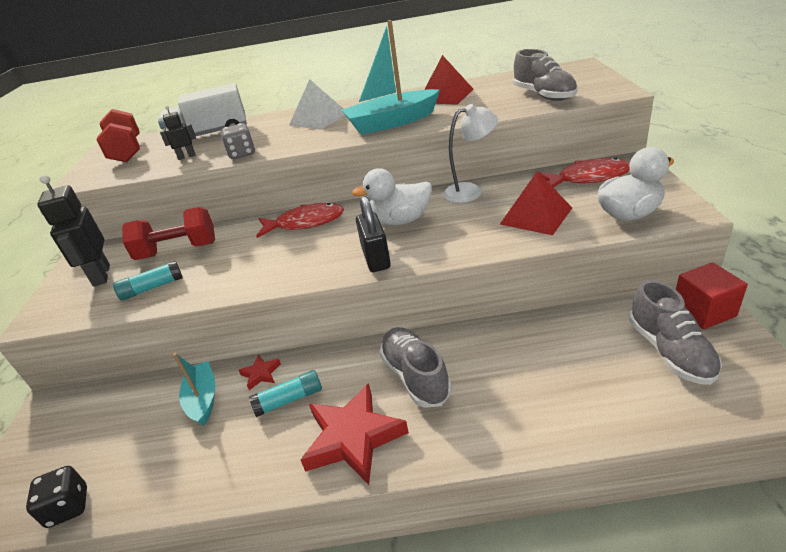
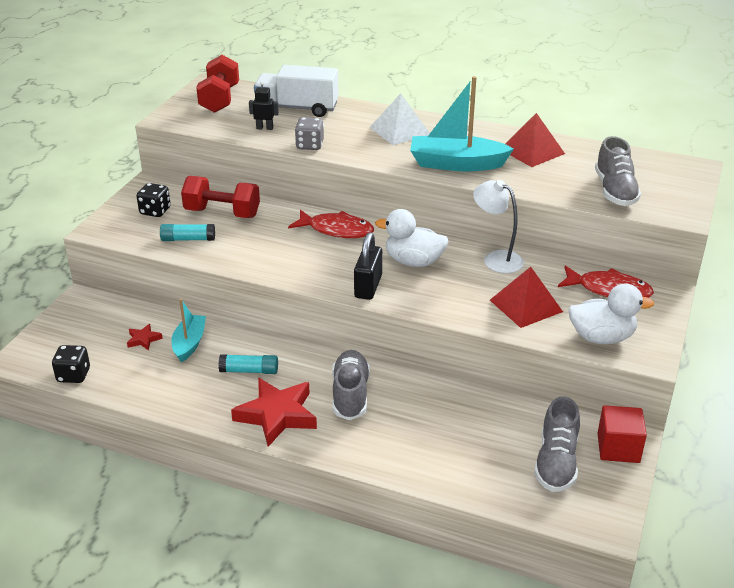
camera: 20 degrees right, 0 degrees up
black robot [37,175,110,287] -> black dice [137,183,171,217]
red star [239,355,281,390] -> red star moved to [127,324,163,351]
white lamp [443,104,498,203] -> white lamp turned 150 degrees counterclockwise [473,180,524,273]

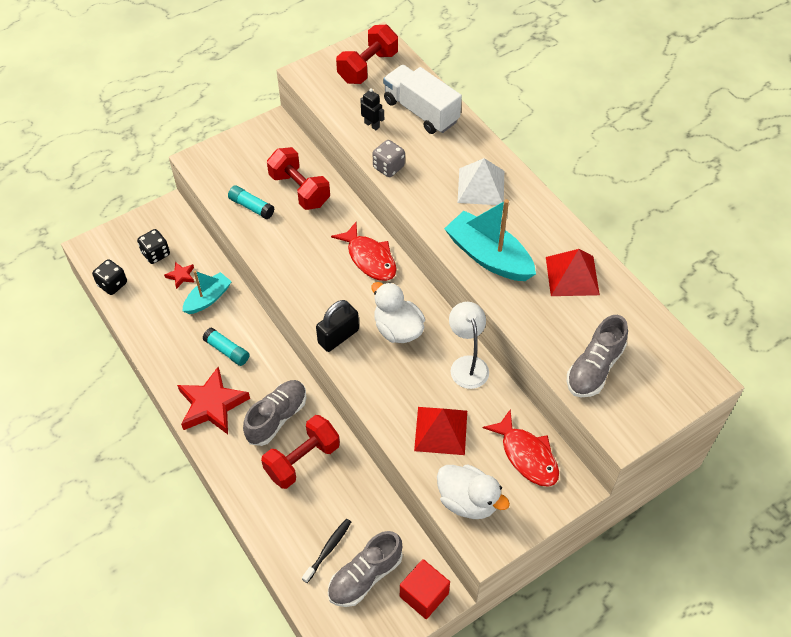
camera: 35 degrees right, 20 degrees up
black dice [137,183,171,217] -> black dice moved to [137,229,170,264]
none -> red dumbbell [261,415,340,489]
none -> black toothbrush [302,519,351,583]

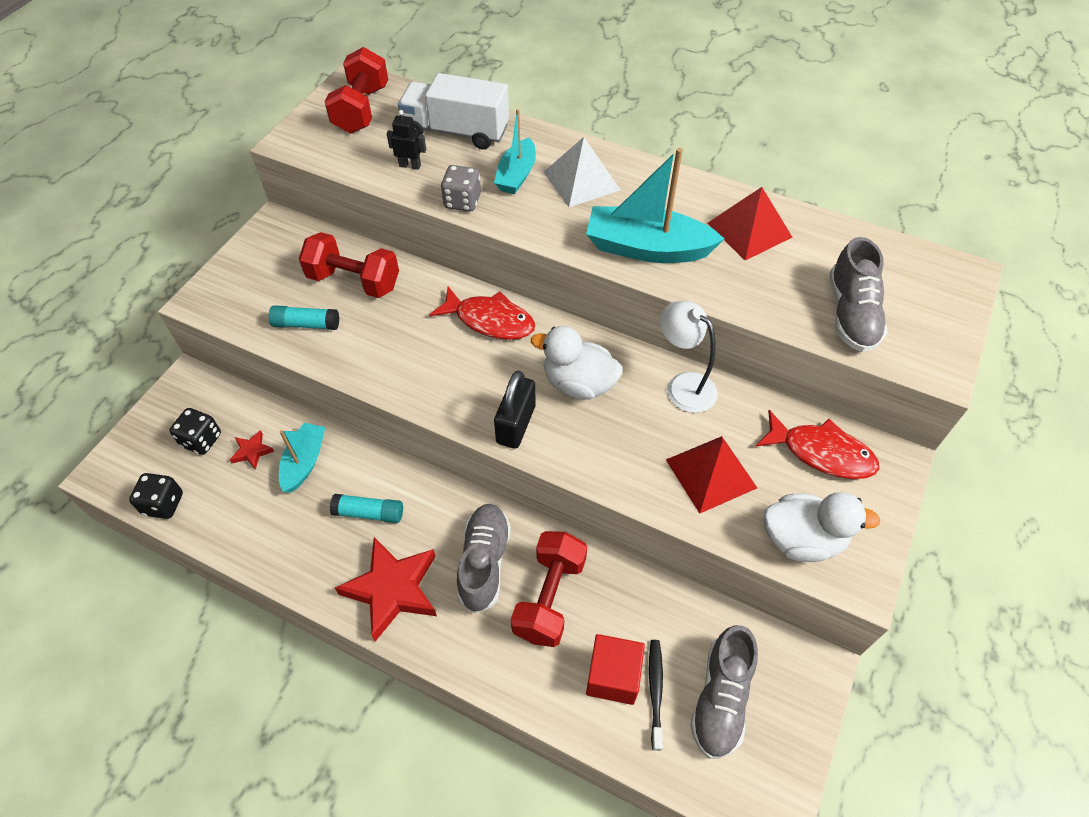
camera: 30 degrees left, 0 degrees up
red cube [400,559,450,619] -> red cube moved to [586,634,645,705]
none -> turquoise boat [494,109,536,194]

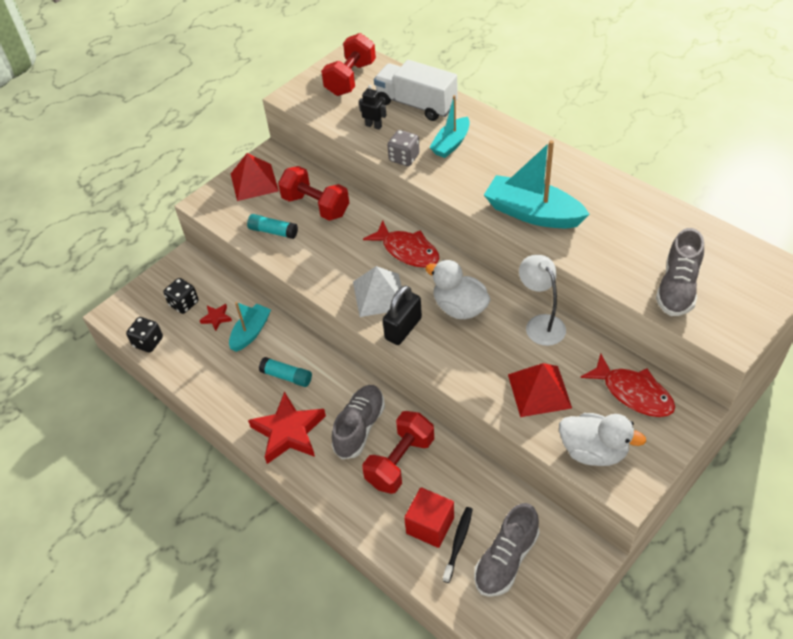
camera: 20 degrees right, 5 degrees down
white pyramid [544,137,620,207] -> white pyramid moved to [353,266,402,317]
red pyramid [707,187,793,260] -> red pyramid moved to [231,153,279,201]

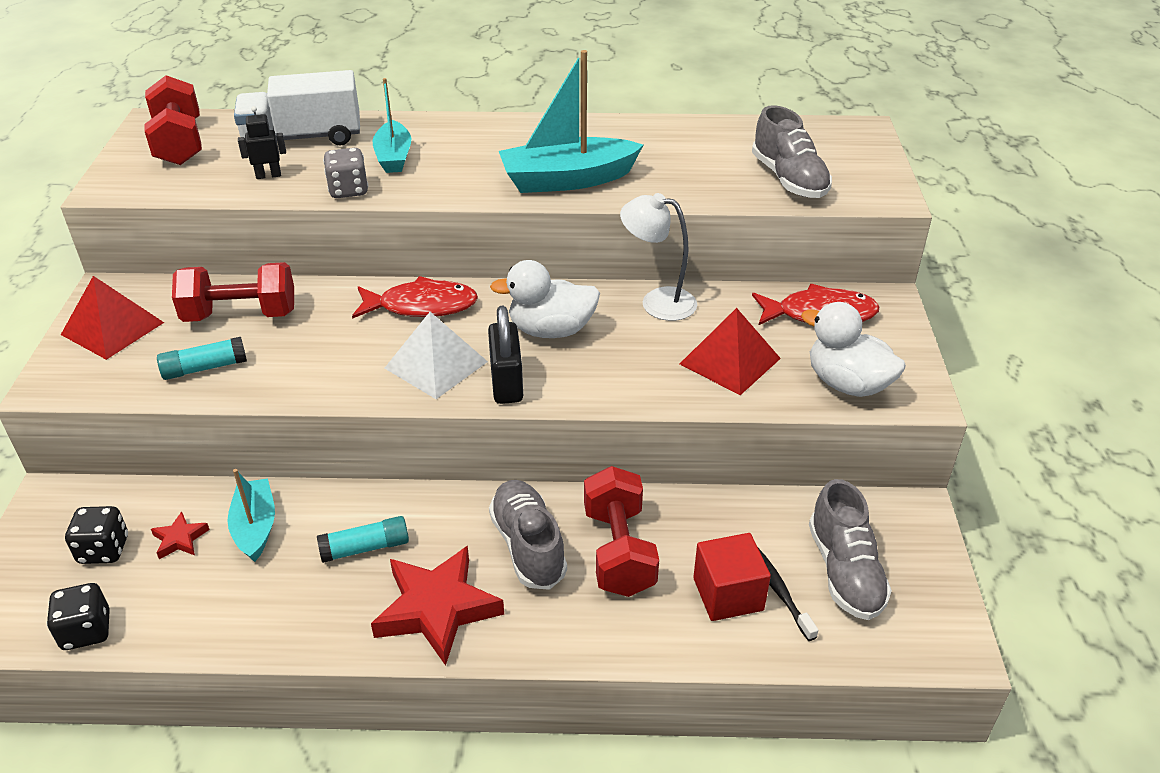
camera: 45 degrees left, 10 degrees down
white duck [559,413,646,466] -> white duck turned 120 degrees counterclockwise [801,302,906,397]

